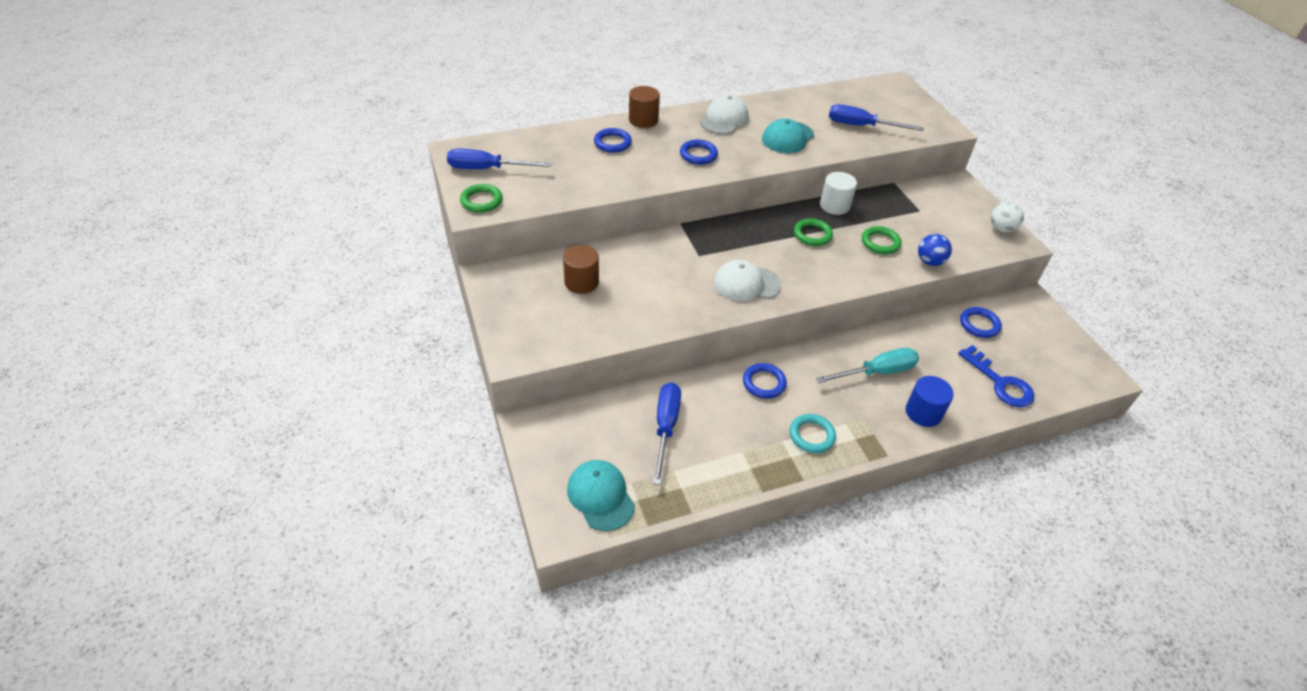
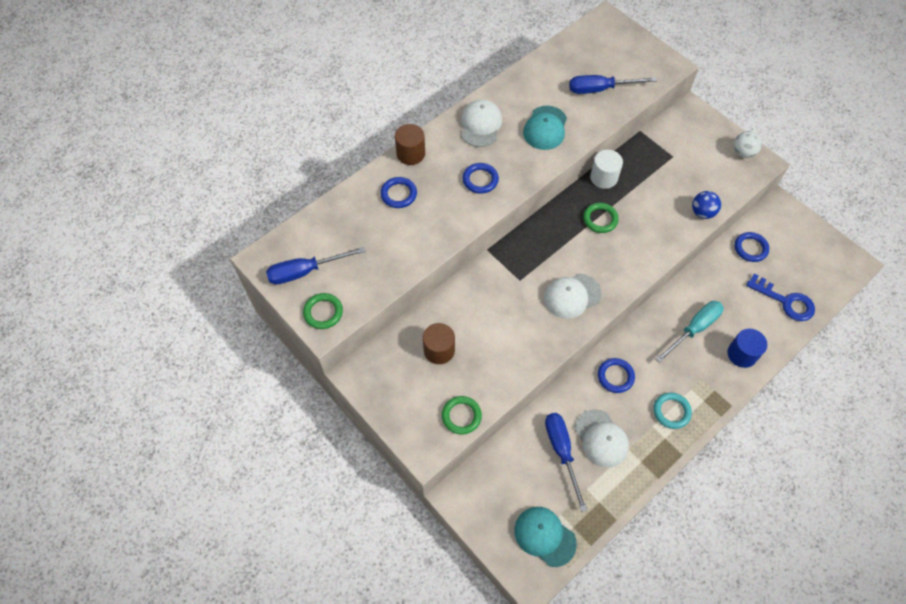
camera: 20 degrees left, 15 degrees up
green ring [862,226,901,254] -> green ring moved to [442,396,482,435]
none -> white cap [575,409,629,468]

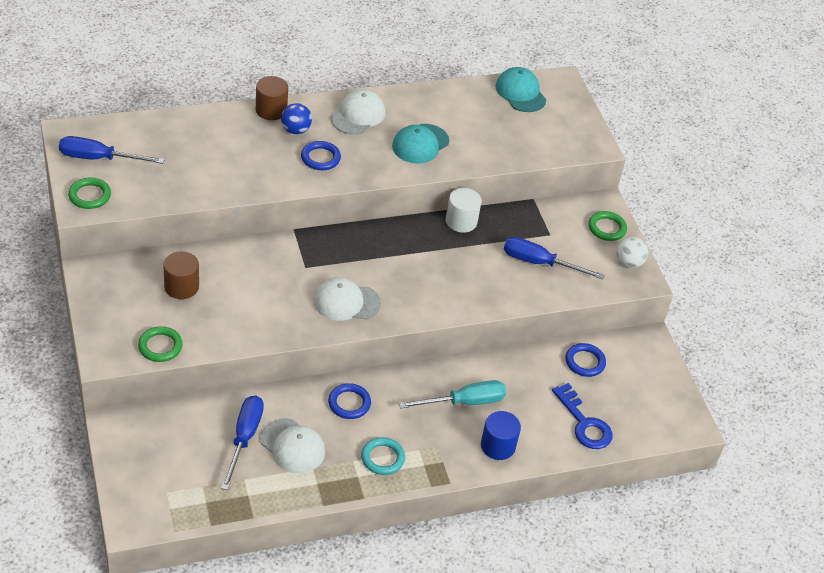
camera: 20 degrees right, 15 degrees down
blue ring [380,177,417,208] -> none
turquoise cap [514,507,577,567] -> turquoise cap moved to [496,67,546,112]
blue screwdriver [569,75,657,94] -> blue screwdriver moved to [504,237,605,279]
white cap [575,409,629,468] -> white cap turned 45 degrees counterclockwise [260,418,325,473]
green ring [583,203,619,233] -> green ring moved to [588,211,627,241]
blue ball [692,191,721,219] -> blue ball moved to [281,103,312,134]

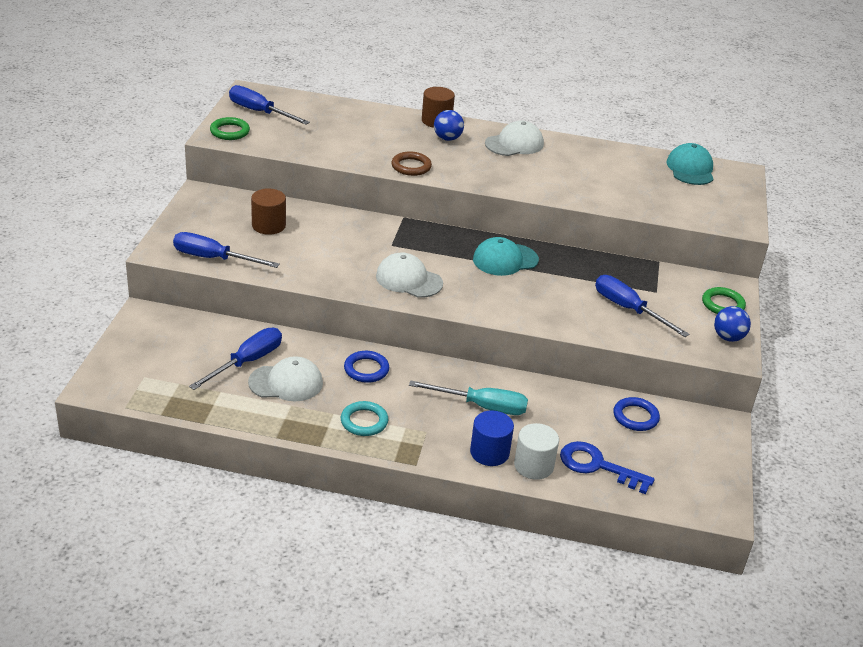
camera: 30 degrees right, 10 degrees down
green ring [138,326,183,362] -> blue screwdriver [173,232,280,268]
white cap [260,418,325,473] -> white cap turned 75 degrees counterclockwise [248,356,323,401]
blue ring [301,141,341,170] -> none
turquoise cap [392,124,449,164] -> turquoise cap moved to [473,237,539,276]
white cylinder [446,188,481,233] -> white cylinder moved to [514,423,559,480]
blue key [552,383,613,449] -> blue key turned 120 degrees clockwise [560,441,655,494]
white ball [617,237,648,268] -> blue ball [714,306,751,342]
none -> brown ring [391,151,432,176]

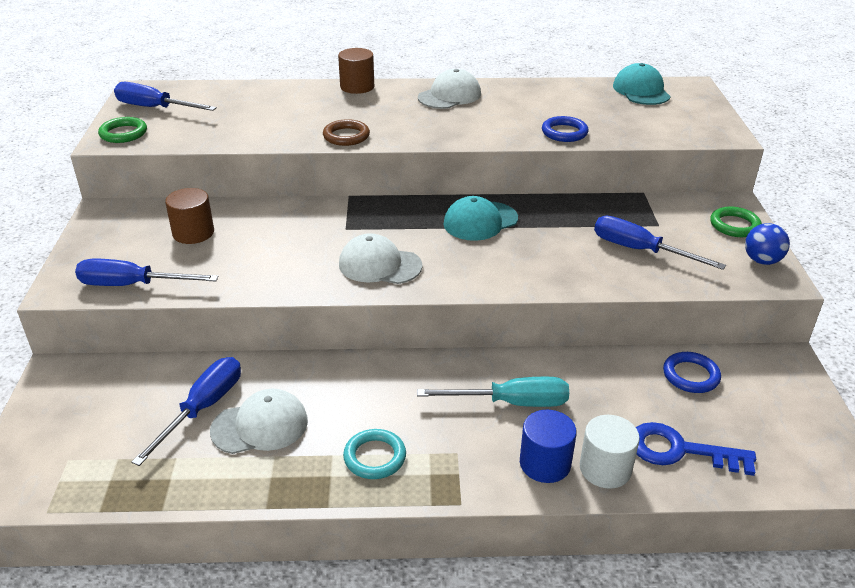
camera: 10 degrees left, 0 degrees up
blue ring [344,351,389,383] -> blue ring moved to [542,116,589,142]
blue ball [434,110,464,141] -> none

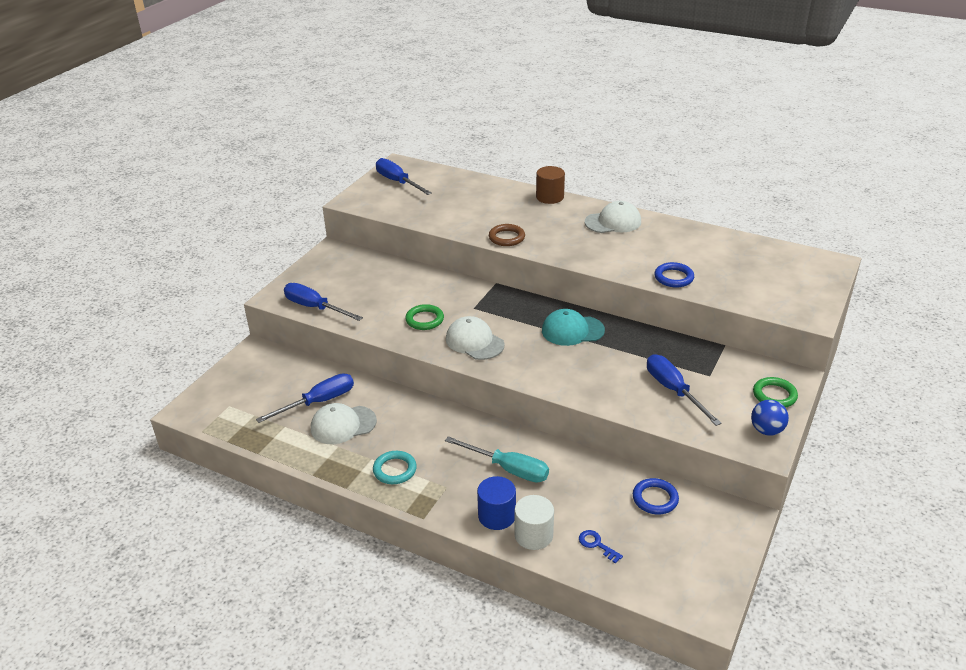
camera: 30 degrees right, 0 degrees up
green ring [98,117,147,143] -> green ring moved to [405,304,444,330]
brown cylinder [165,188,214,244] -> none
white cap [210,389,308,454] -> white cap turned 150 degrees clockwise [311,403,377,444]
turquoise cap [613,63,671,105] -> none
blue key [636,422,756,476] -> blue key [579,530,623,564], size x0.52

